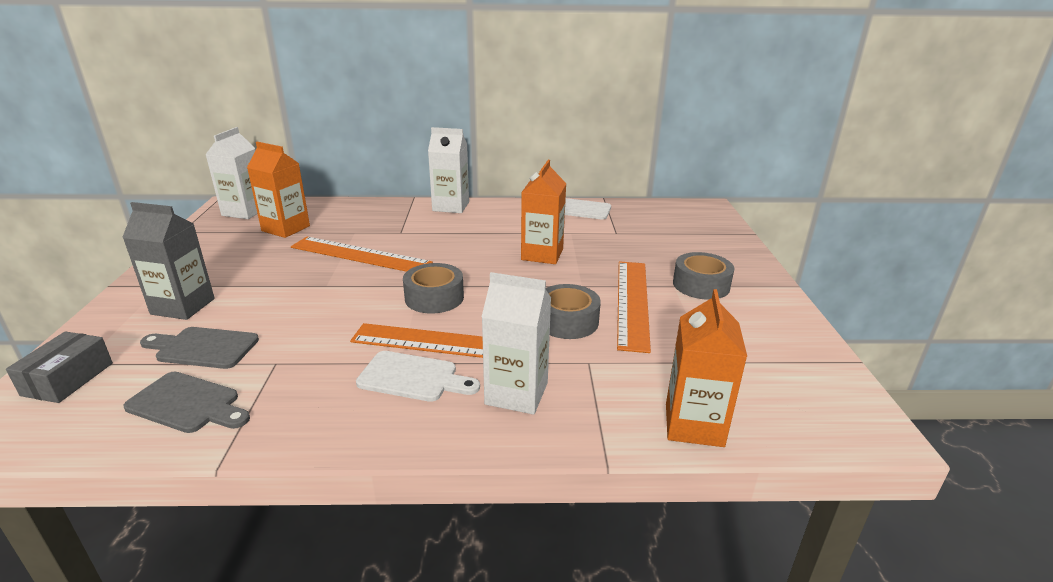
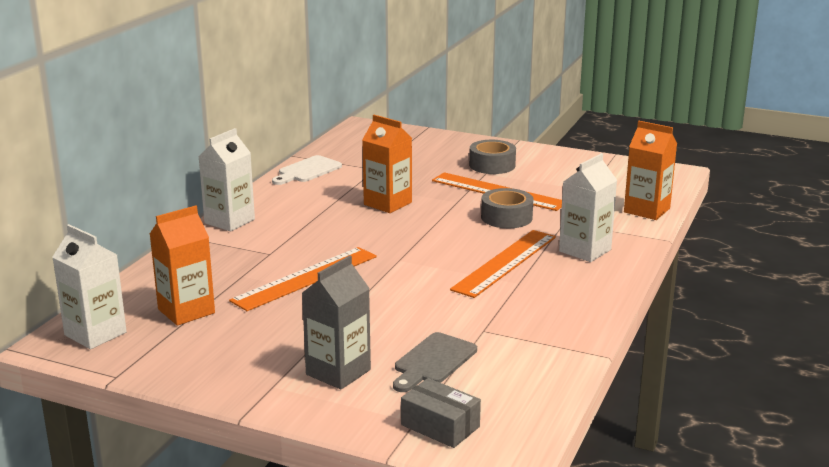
camera: 65 degrees left, 5 degrees down
grey cutting board [123,372,250,433] -> none
white cutting board [356,351,480,402] -> none
grey tape [403,263,464,314] -> none

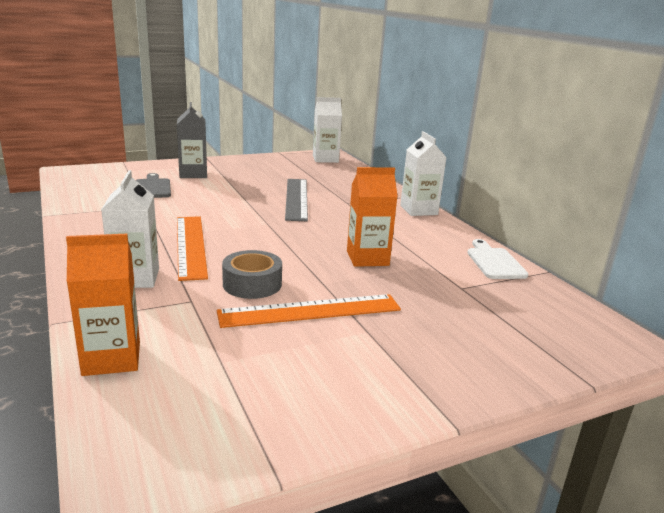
camera: 130 degrees right, 0 degrees up
orange carton [150,205,215,326] -> none
orange ruler [229,247,377,311] -> grey ruler [285,179,308,221]
grey box [401,378,481,448] -> none
grey tape [469,140,516,174] -> none

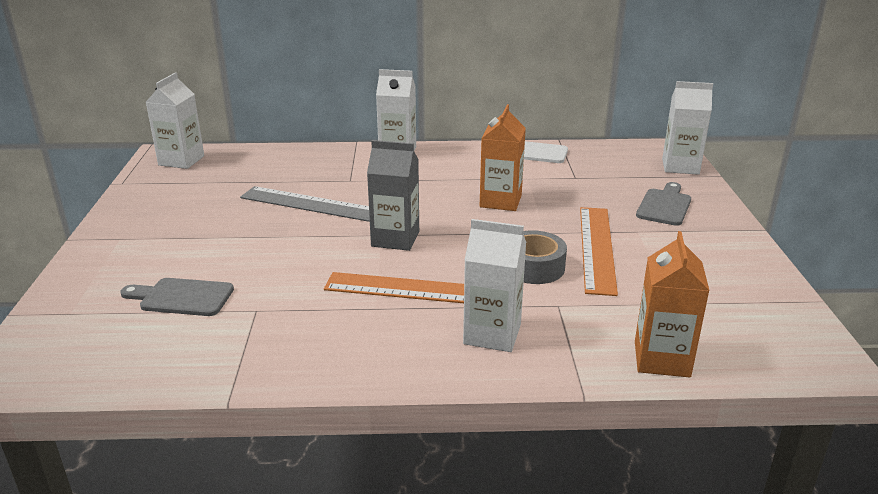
camera: 65 degrees left, 5 degrees up
grey carton [177,102,207,178] -> grey carton moved to [367,140,419,251]
none -> grey cutting board [636,182,691,226]
none -> white carton [662,81,713,175]

